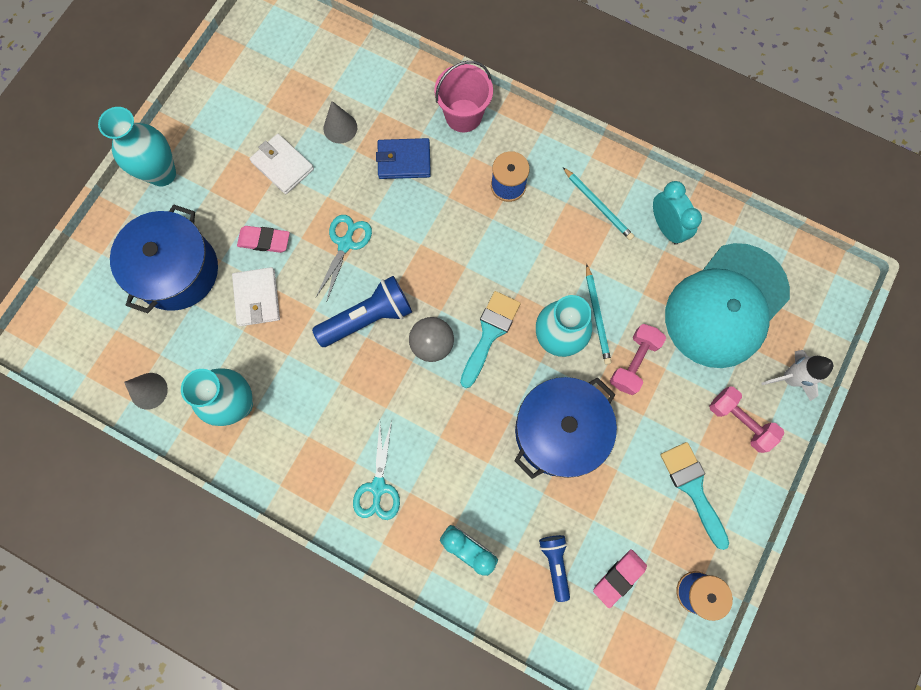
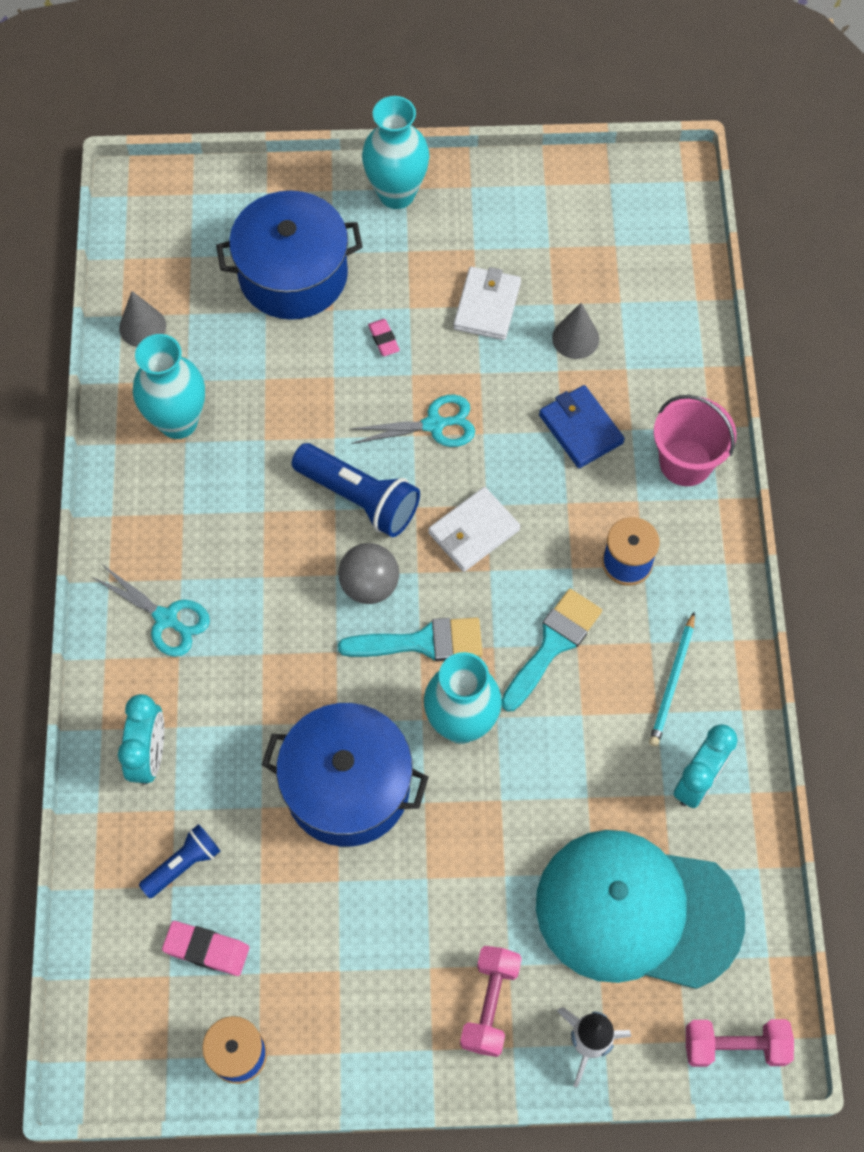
camera: 60 degrees right, 10 degrees down
white wallet [232,267,280,326] -> white wallet moved to [428,487,520,572]
pink eraser [237,226,290,253] -> pink eraser [368,319,400,356], size x0.64
turquoise scissors [353,421,400,520] -> turquoise scissors turned 120 degrees counterclockwise [92,564,210,657]
turquoise pencil [586,264,611,365] -> none
pink dumbbell [610,324,666,395] -> pink dumbbell moved to [686,1019,794,1067]
turquoise brush [661,442,729,550] -> turquoise brush moved to [502,589,602,712]

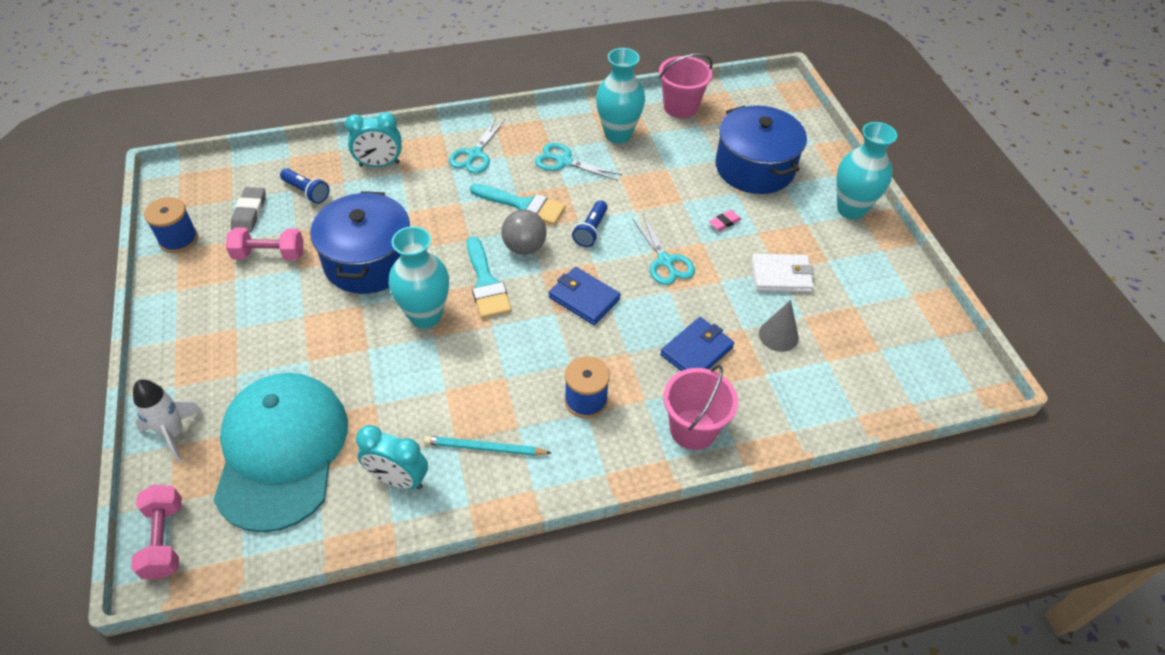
camera: 75 degrees right, 15 degrees down
grey cone [119,291,166,347] -> pink bucket [659,53,713,118]
pink eraser [162,921,249,976] -> grey eraser [231,187,266,232]
blue flashlight [292,443,420,537] -> blue flashlight [572,200,608,247], size x0.59
white wallet [428,487,520,572] -> blue wallet [549,267,621,325]
pink dumbbell [460,946,522,1057] -> pink dumbbell moved to [226,227,304,261]
turquoise brush [502,589,602,712] -> turquoise brush moved to [470,183,566,225]
none -> turquoise scissors [535,143,622,181]

